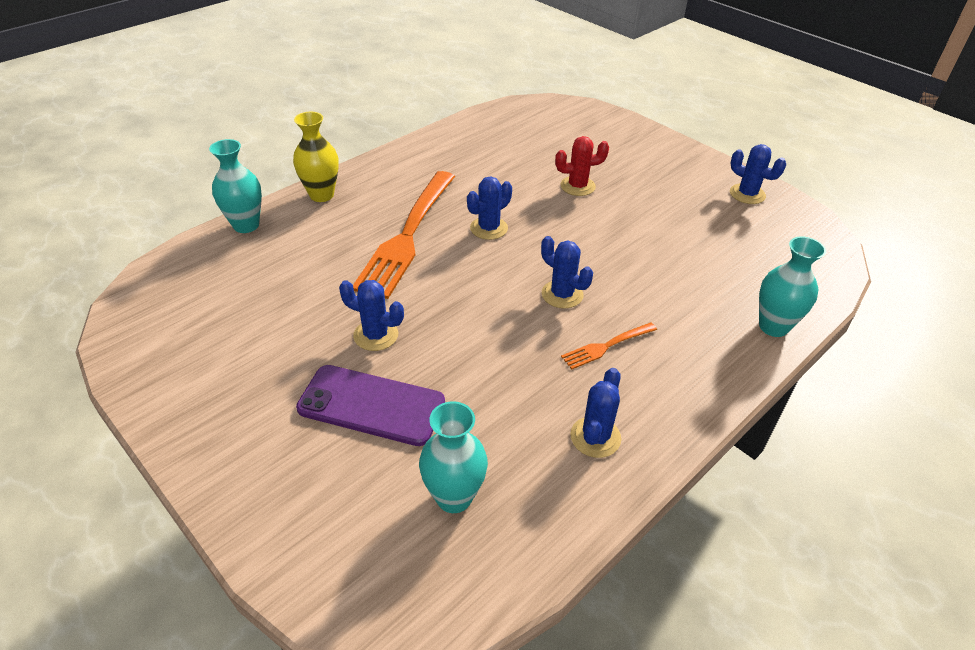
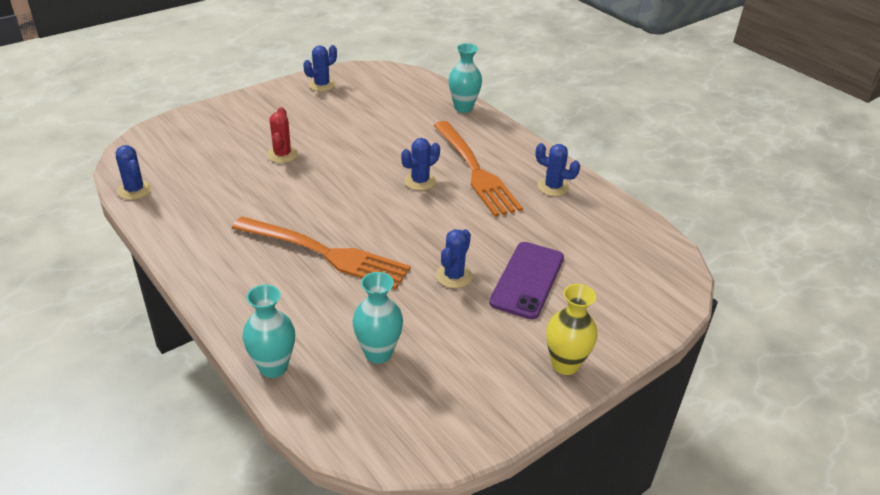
camera: 85 degrees left, 5 degrees down
yellow vase [293,112,339,202] -> yellow vase moved to [546,284,597,375]
turquoise vase [419,401,488,513] -> turquoise vase moved to [353,272,403,364]
blue cactus [467,176,512,240] -> blue cactus moved to [115,145,152,200]
orange fork [561,323,657,370] -> orange fork [433,121,523,217], size x2.22

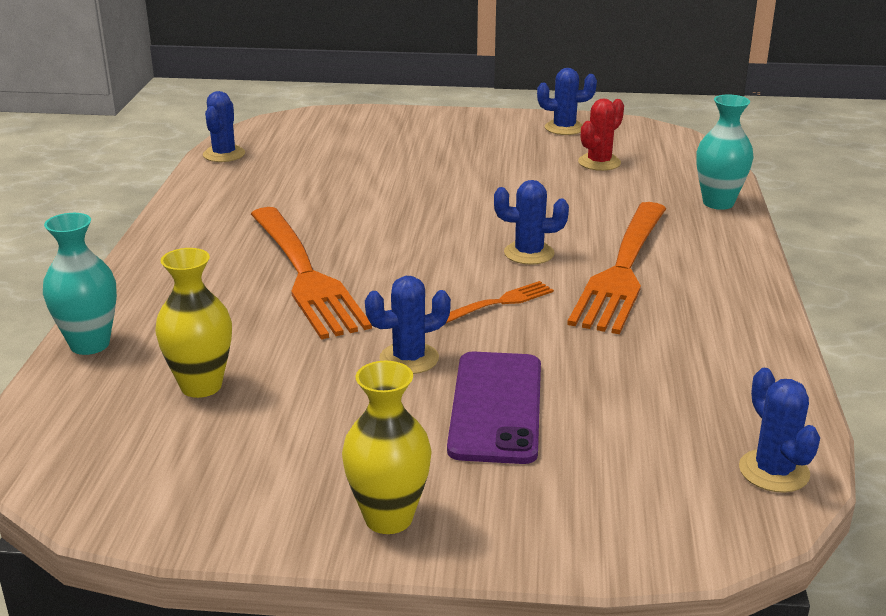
camera: 45 degrees right, 10 degrees down
red cactus [267,107,298,163] -> red cactus moved to [578,98,624,171]
turquoise vase [353,272,403,364] -> yellow vase [155,248,232,398]
purple phone [489,242,564,319] -> purple phone turned 60 degrees counterclockwise [447,352,541,464]
blue cactus [535,143,580,196] -> blue cactus moved to [739,368,820,493]
none -> orange fork [446,281,554,323]

